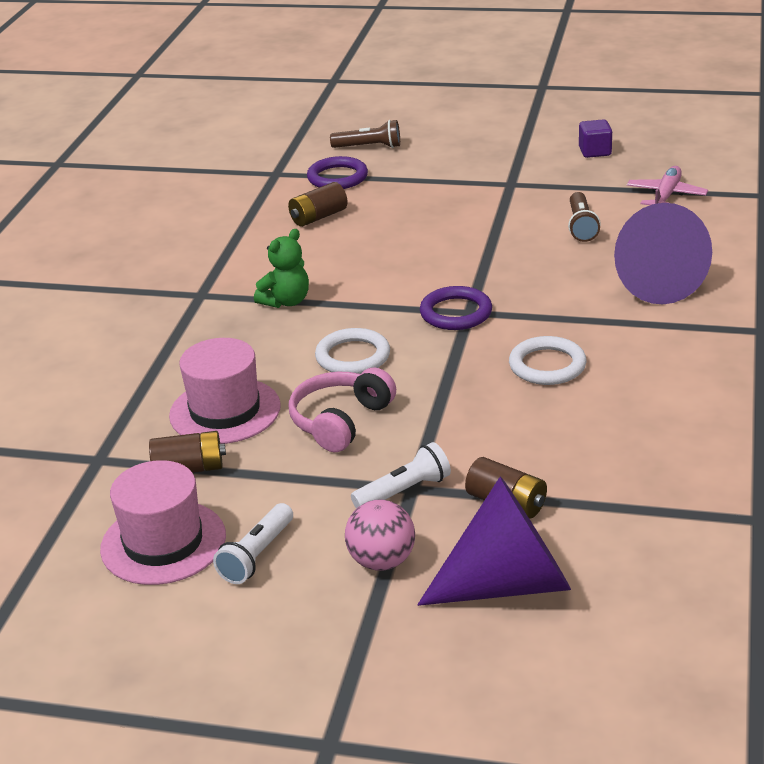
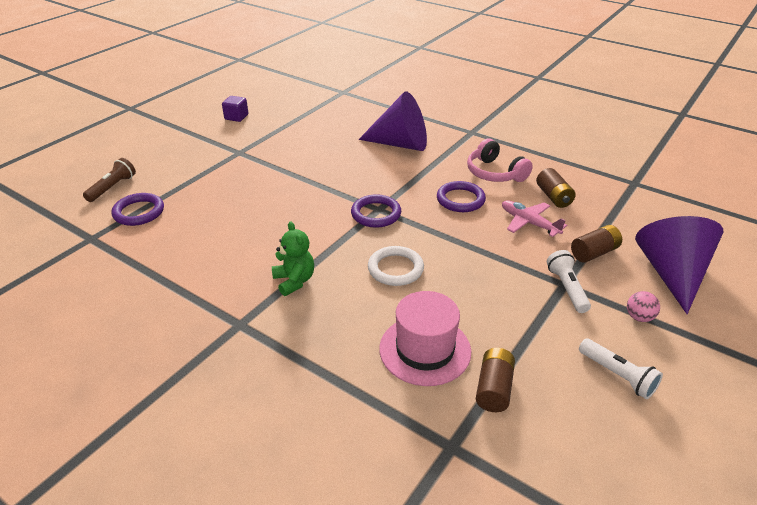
camera: 70 degrees left, 5 degrees up
pink hat [100,460,226,585] -> none
brown battery [288,182,348,227] -> brown battery moved to [536,168,576,208]
pink headphones [289,367,396,452] -> pink headphones moved to [467,139,533,182]
pink ball [345,499,415,571] -> pink ball [627,291,660,322], size x0.65
white ring [509,336,587,385] -> purple ring [437,181,486,212]
brown flashlight [568,192,601,242] -> none
pink plane [627,166,708,205] -> pink plane moved to [502,200,567,237]

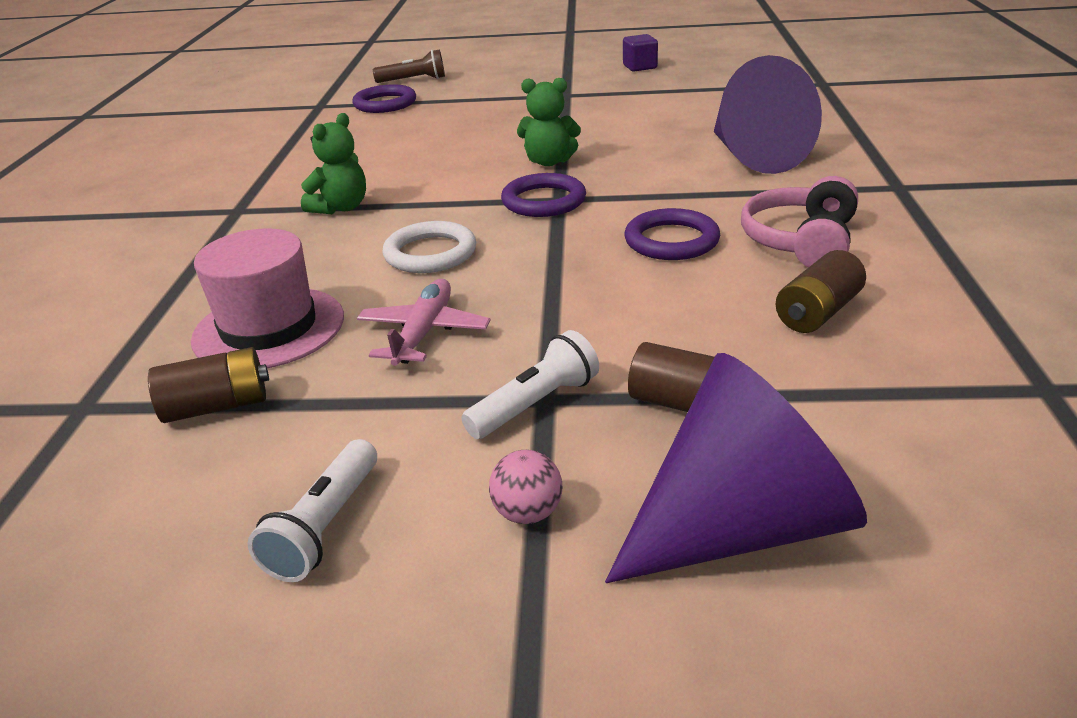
camera: 60 degrees right, 5 degrees down
pink plane [502,200,567,237] -> pink plane moved to [357,279,491,366]
none -> green teddy bear [517,78,581,166]

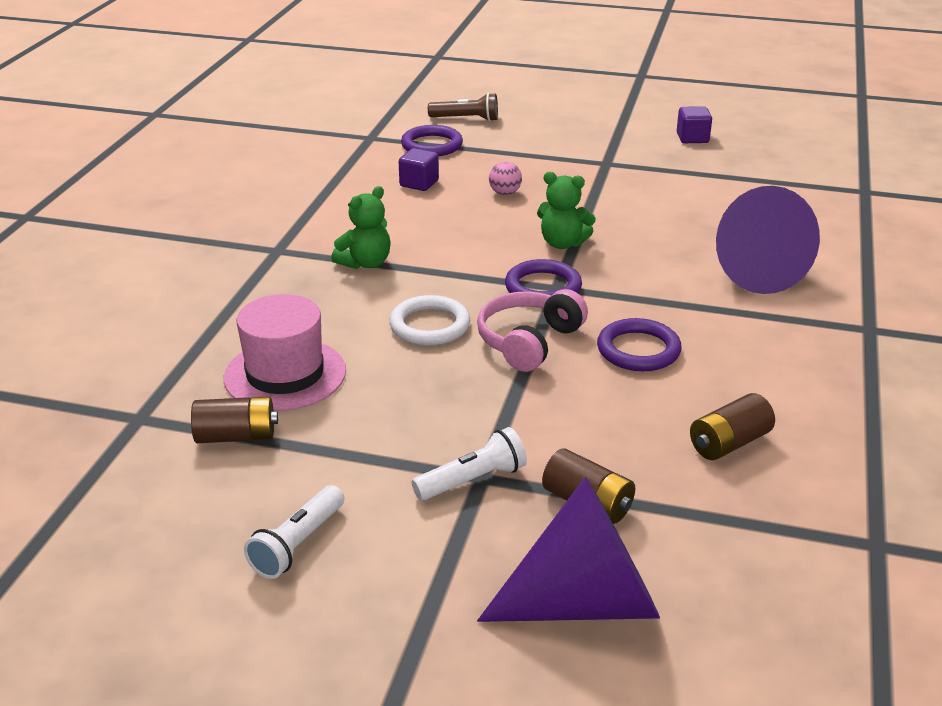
camera: 10 degrees right, 0 degrees up
pink plane [357,279,491,366] -> none
pink ball [489,450,562,524] -> pink ball moved to [489,162,522,195]
pink headphones [741,176,858,267] -> pink headphones moved to [477,289,588,372]
none -> purple cube [399,148,439,191]

